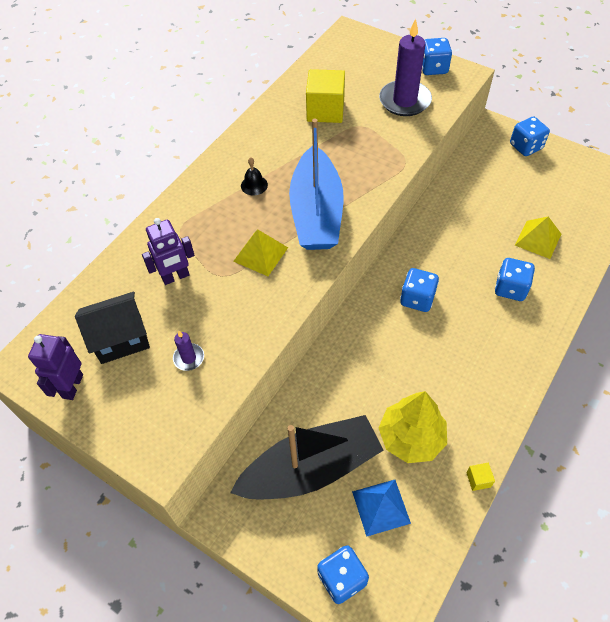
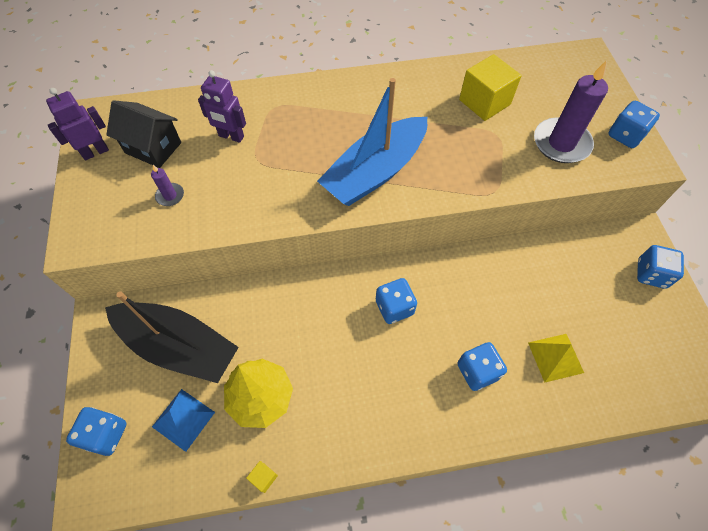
camera: 45 degrees right, 5 degrees up
yellow pyramid [233,229,288,276] -> none
black bell [241,157,268,196] -> none

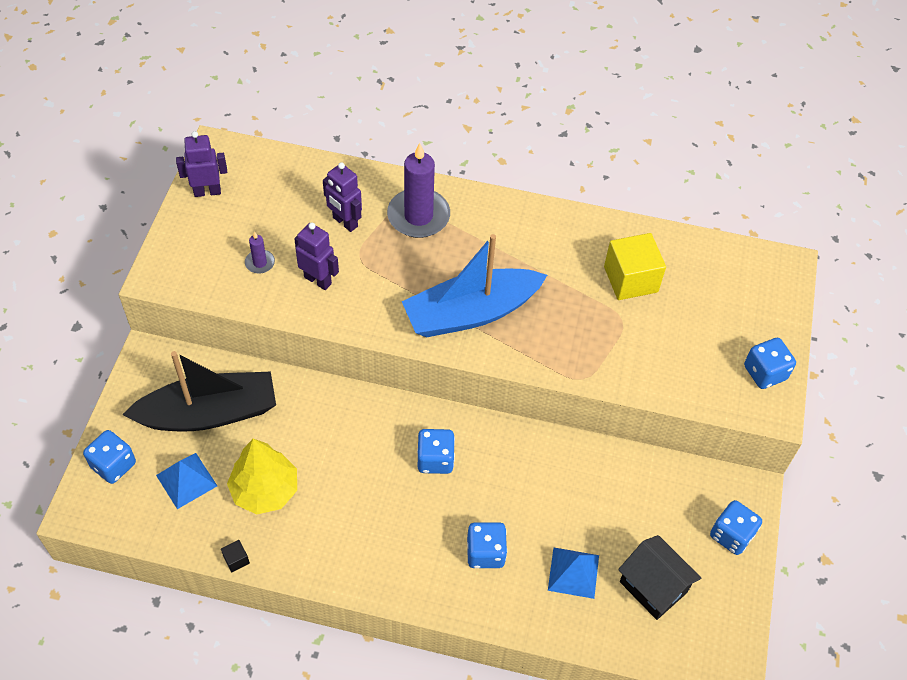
camera: 20 degrees right, 5 degrees down
black boat [105,291,239,383] -> black boat turned 60 degrees counterclockwise [122,351,276,431]
black house [106,100,181,168] -> black house moved to [618,535,701,620]
yellow cube [246,461,278,493] -> black cube [221,540,250,573]
yellow pyramid [528,334,584,383] -> blue pyramid [548,547,599,599]
purple candle [534,60,608,163] -> purple candle moved to [387,143,450,238]
none -> purple robot [294,223,339,290]

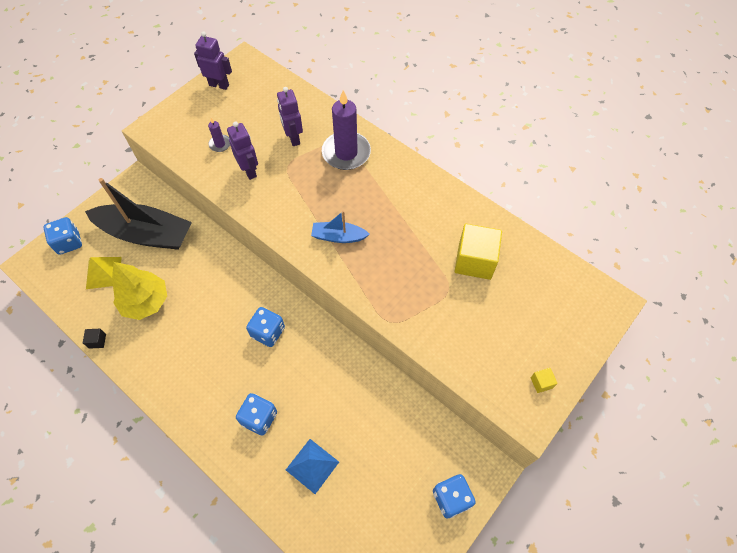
camera: 30 degrees right, 5 degrees up
blue pyramid [156,453,217,509] -> yellow pyramid [86,257,121,289]
blue boat [402,234,547,337] -> blue boat [311,211,370,243], size x0.48
black house [618,535,701,620] -> none
blue dice [744,338,796,389] -> yellow cube [530,368,558,393]

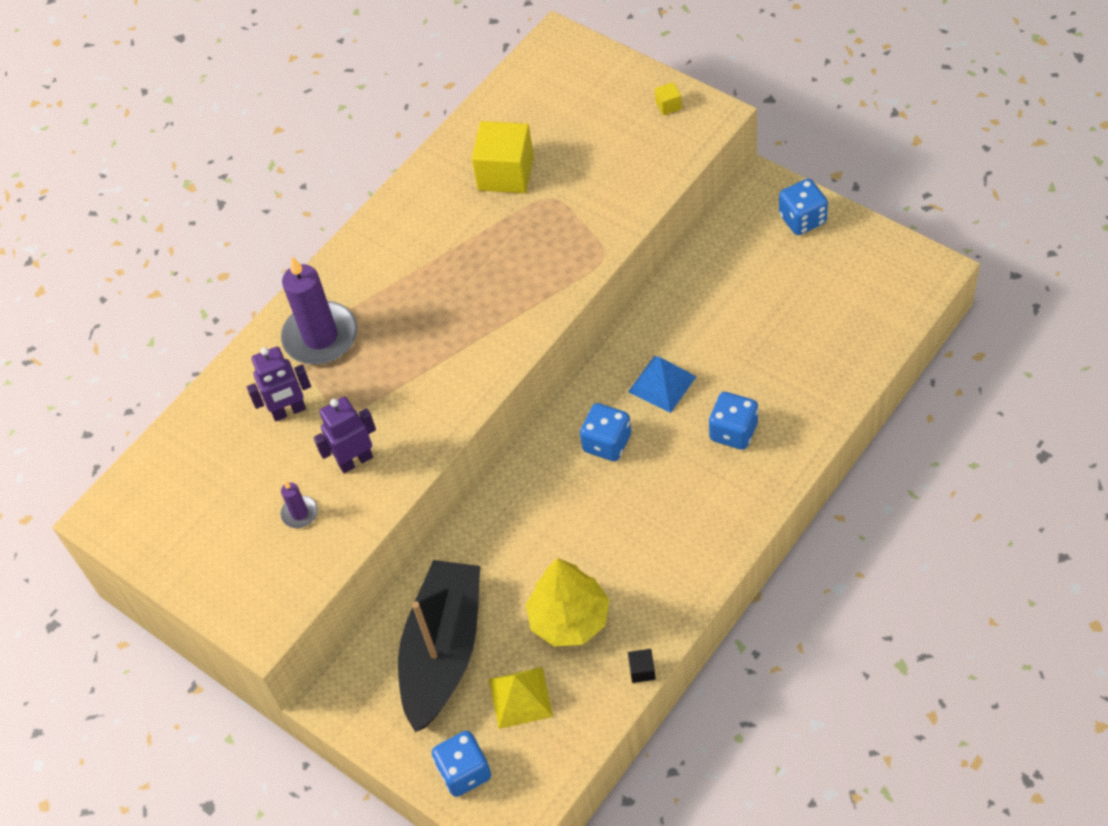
camera: 85 degrees left, 5 degrees down
purple robot [194,31,232,90] -> none
blue pyramid [286,439,339,494] -> blue pyramid moved to [628,356,697,413]
blue boat [311,211,370,243] -> none

